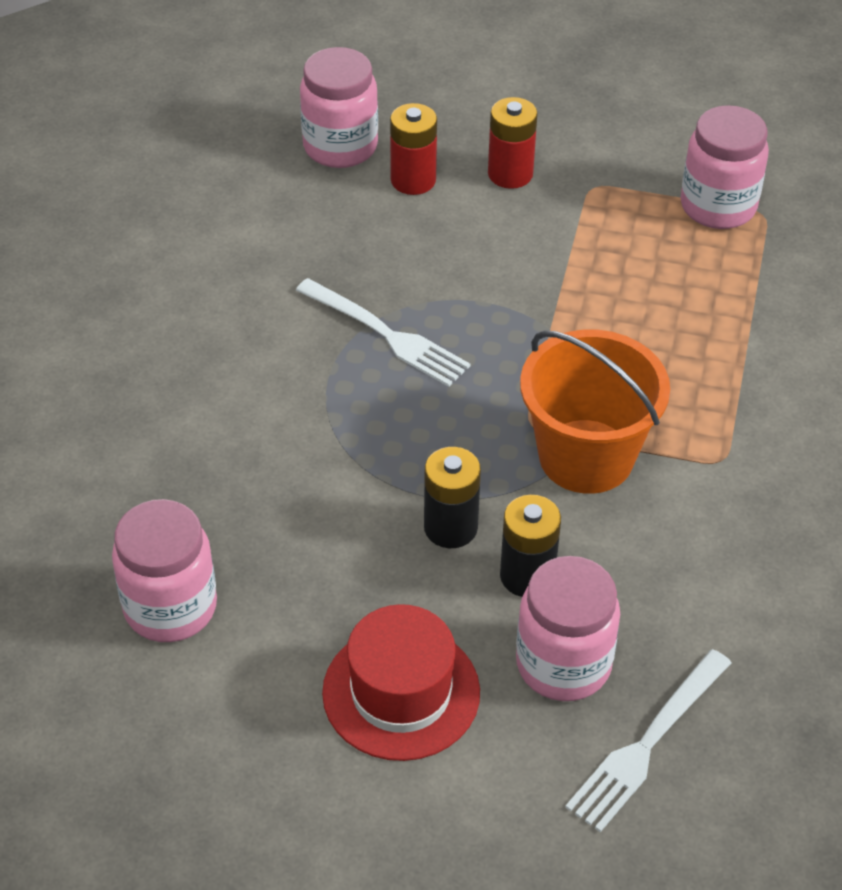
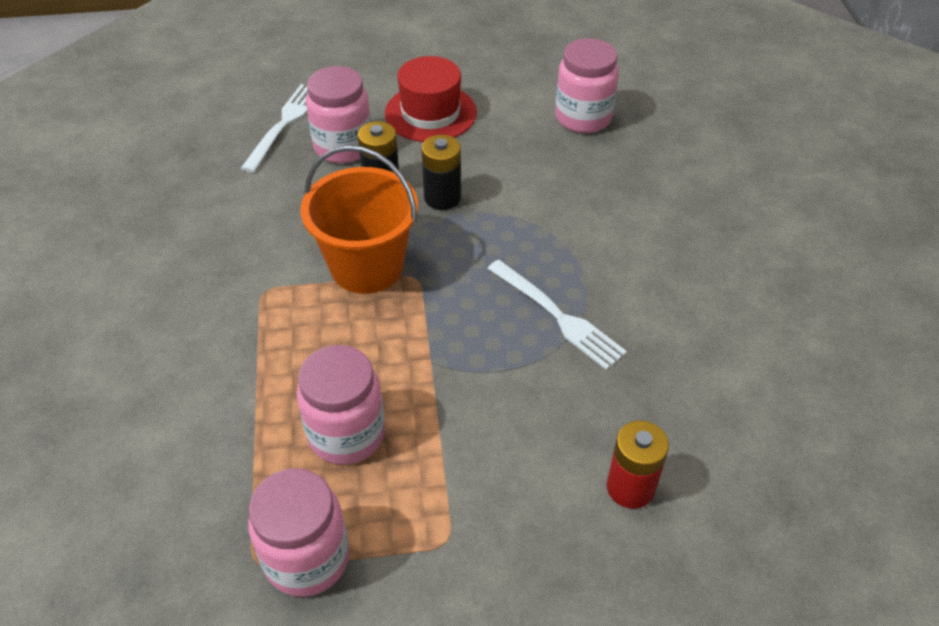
camera: 160 degrees right, 0 degrees up
white fork [296,278,470,387] -> white fork turned 150 degrees counterclockwise [487,260,627,370]
pink jar [300,47,378,168] -> pink jar moved to [297,345,385,465]
red battery [488,97,538,189] -> none

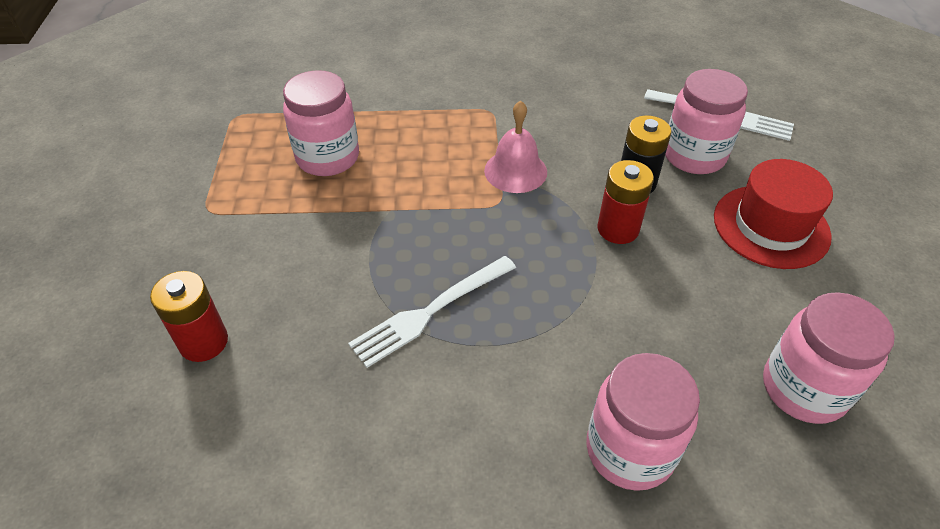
camera: 95 degrees right, 0 degrees up
pink jar [248,468,350,597] -> pink jar moved to [586,353,700,491]
orange bucket [300,145,418,294] -> pink bell [484,100,547,193]
black battery [421,135,461,210] -> red battery [597,160,654,244]

